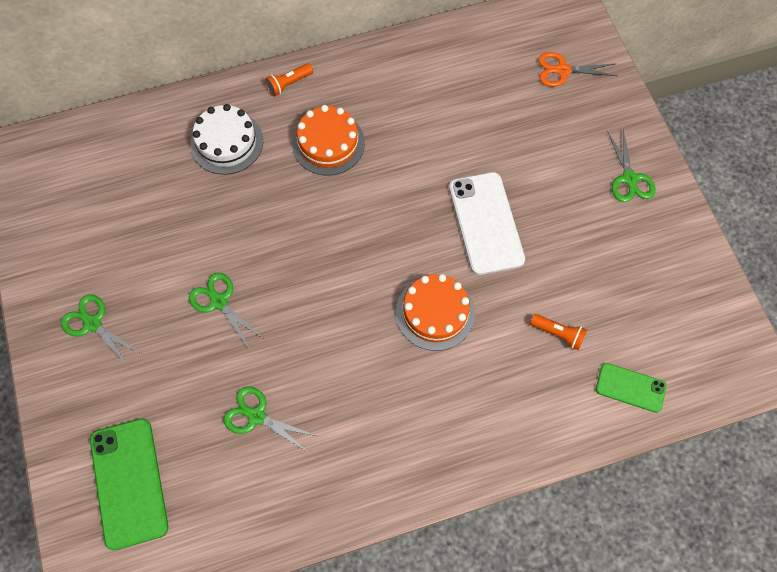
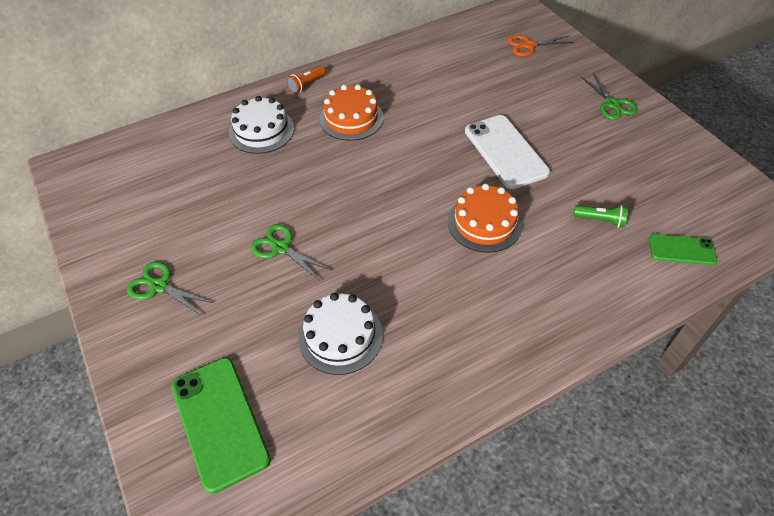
camera: 10 degrees left, 15 degrees down
green scissors [224,386,316,453] -> white cake [298,293,383,375]
orange flashlight [530,314,587,350] -> green flashlight [573,205,628,227]

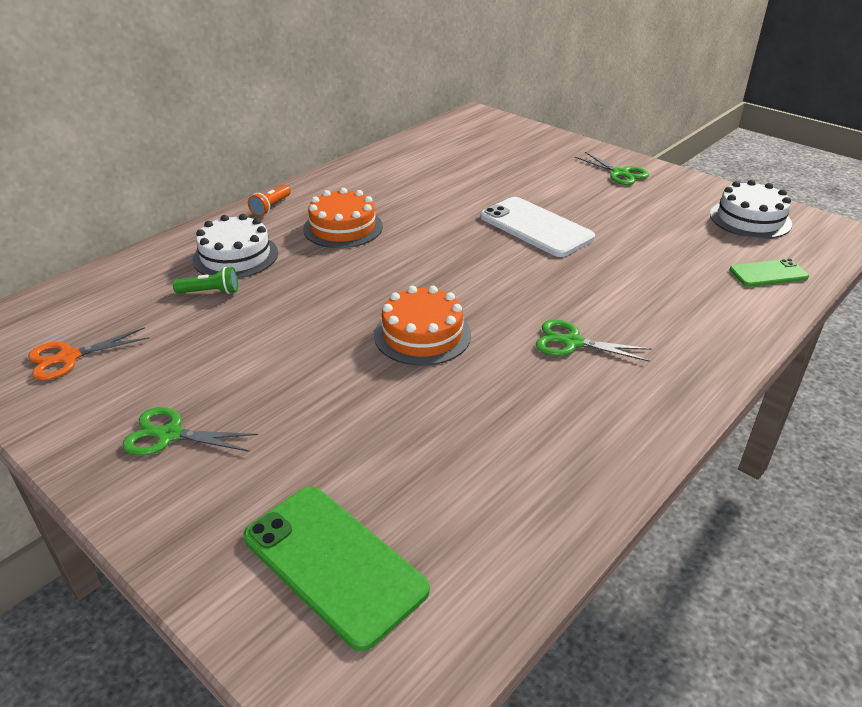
camera: 20 degrees left, 15 degrees down
green scissors [251,224,332,280] -> green scissors moved to [536,320,651,362]
white cake [298,293,383,375] -> white cake moved to [710,180,792,239]
orange cake [448,184,522,253] -> orange cake moved to [374,286,471,366]
orange scissors [507,35,574,56] -> orange scissors moved to [28,327,150,380]
green flashlight [573,205,628,227] -> green flashlight moved to [173,267,238,294]

